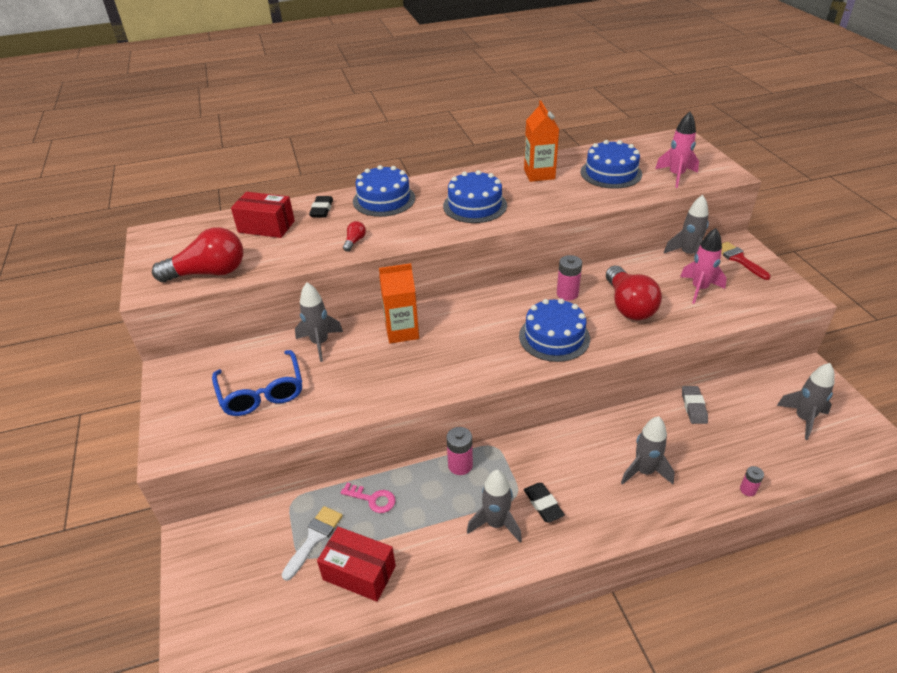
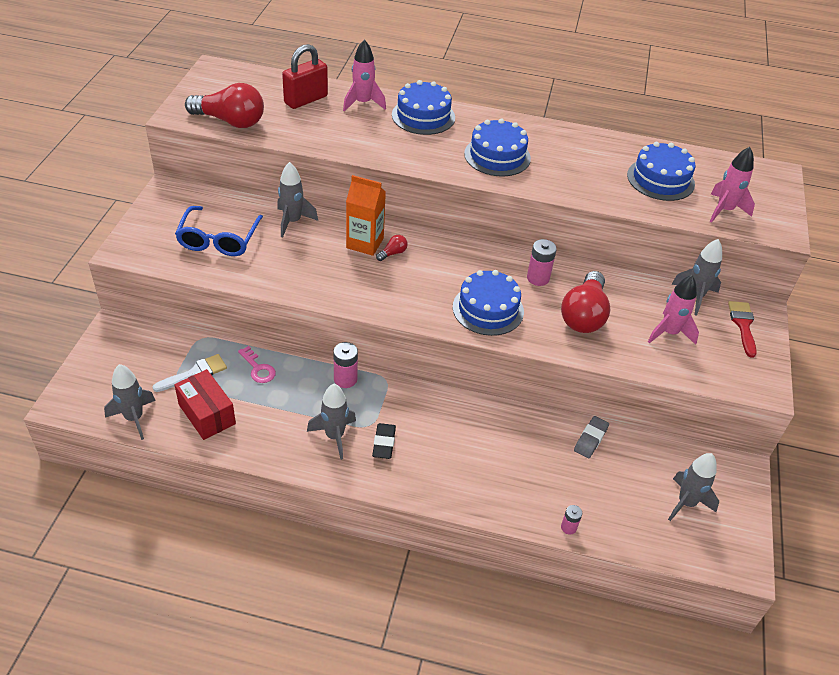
camera: 25 degrees right, 5 degrees up
red box [231,192,295,238] -> red padlock [282,44,328,109]
black eraser [309,196,333,217] -> pink rocket [343,39,386,112]
red light bulb [343,221,366,252] -> red light bulb moved to [376,235,408,261]
orange carton [524,100,559,182] -> none
grey rocket [621,416,675,485] -> grey rocket moved to [104,364,156,440]

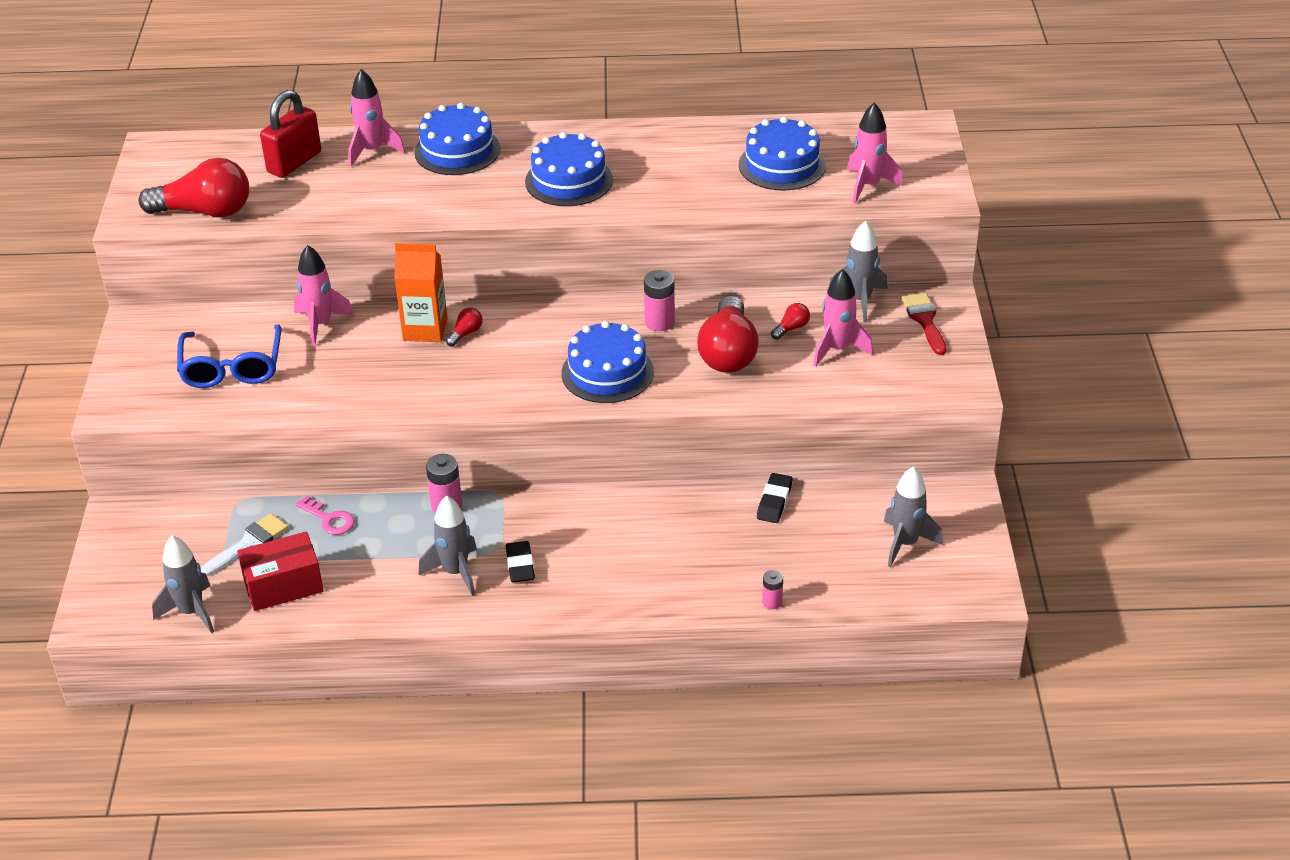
camera: 10 degrees left, 5 degrees down
red box [174,369,236,440] -> red box turned 60 degrees counterclockwise [237,531,324,611]
grey rocket [277,162,318,237] -> pink rocket [294,245,354,346]
grey eraser [574,416,609,458] -> black eraser [757,473,792,523]
none -> red light bulb [771,303,810,340]

